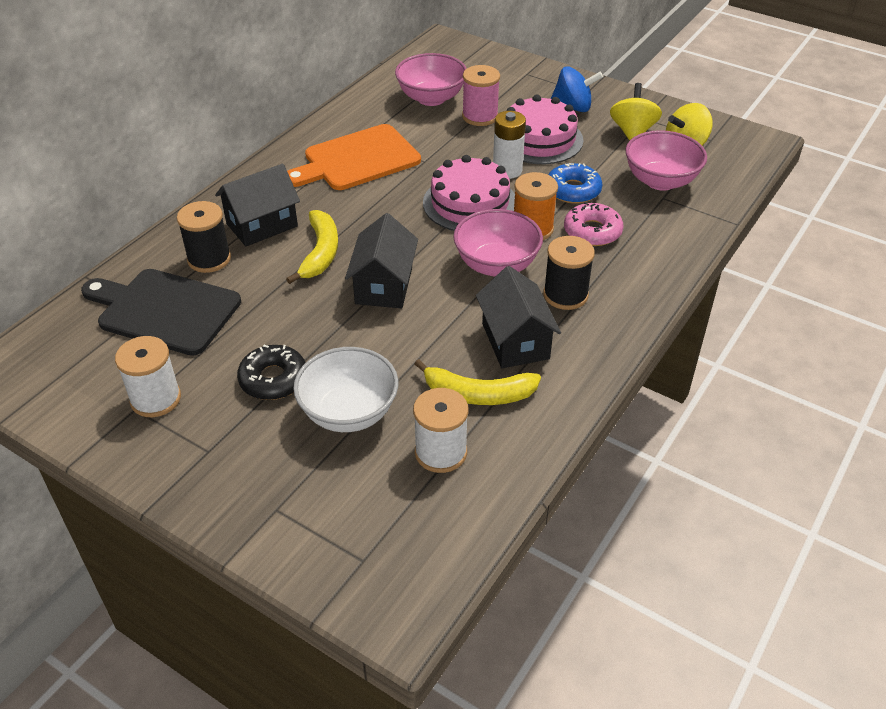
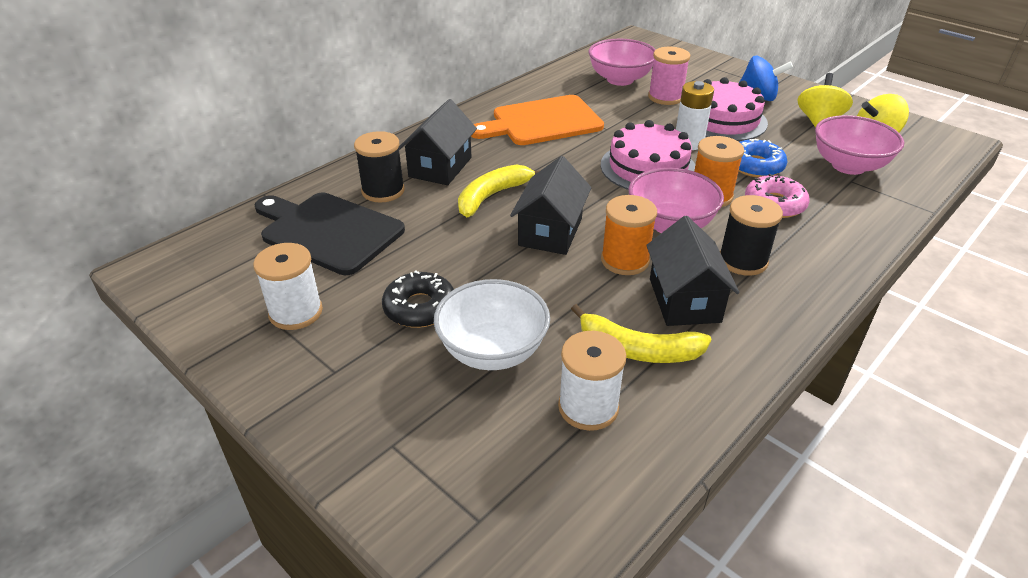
camera: 10 degrees right, 5 degrees down
black house [215,164,300,246] -> black house turned 45 degrees counterclockwise [399,99,477,185]
yellow banana [286,210,338,284] -> yellow banana turned 150 degrees counterclockwise [458,165,541,217]
none -> orange spool [601,195,657,275]

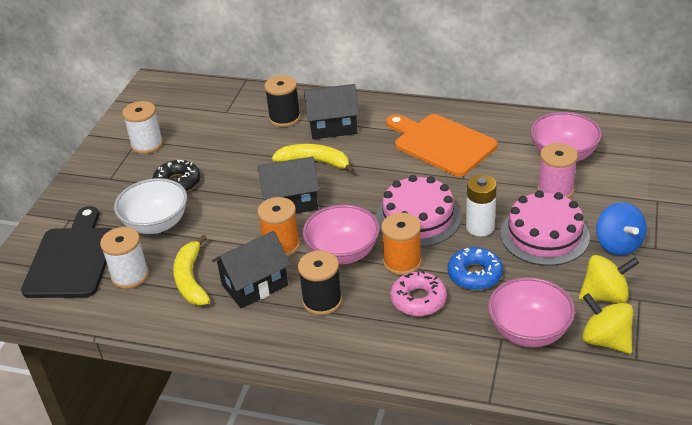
camera: 65 degrees right, 0 degrees up
black cutting board [255,193,405,275] -> black cutting board moved to [21,206,112,298]

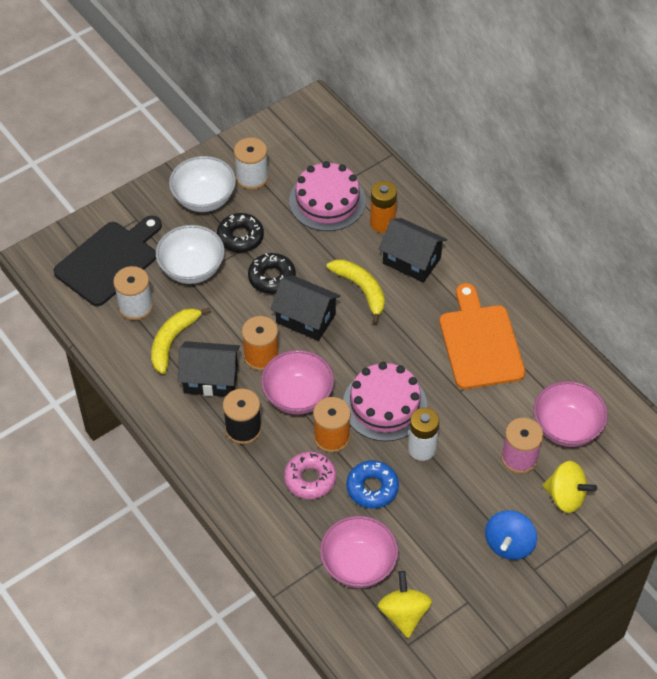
camera: 35 degrees right, 15 degrees up
black spool [264,75,301,127] -> orange battery [370,181,397,233]
pink cake [500,190,590,266] -> pink cake moved to [289,161,366,231]
yellow spinning top [579,255,639,303] -> yellow spinning top moved to [542,461,597,513]
none -> white bowl [169,156,236,212]
none -> black donut [248,253,296,294]

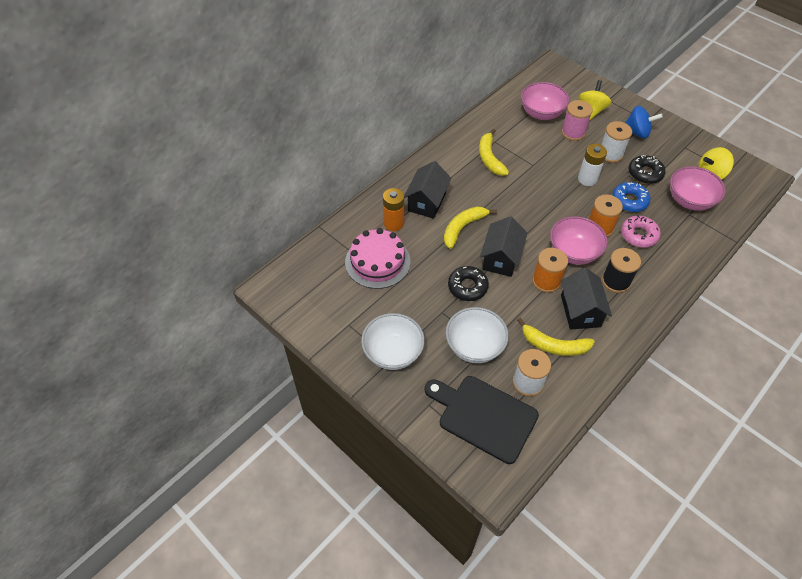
camera: 100 degrees left, 0 degrees up
black donut [217,213,264,252] -> black donut moved to [628,155,666,184]
white spool [234,137,268,190] -> white spool moved to [601,121,632,163]
pink cake [343,362,427,441] -> none
orange cutting board [439,283,525,389] -> yellow banana [479,128,509,176]

